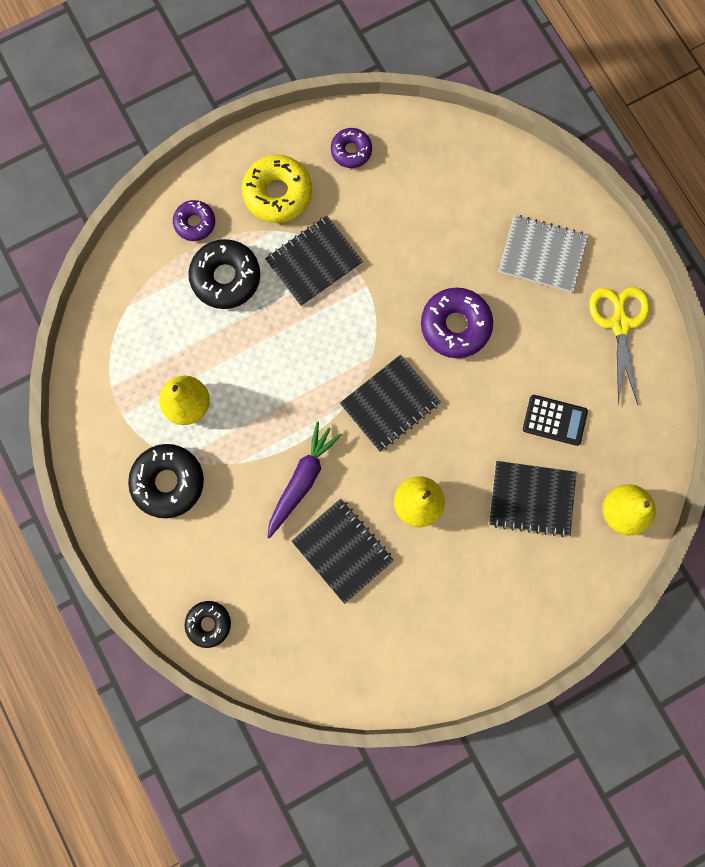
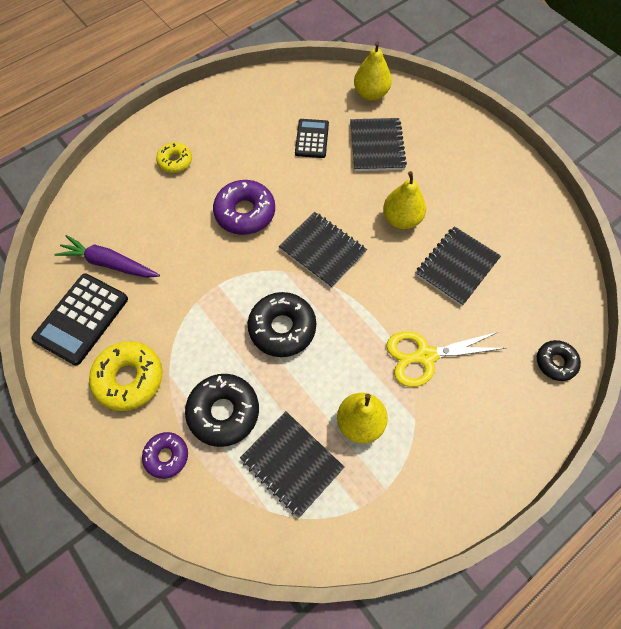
camera: 100 degrees left, 15 degrees down
black donut [128,444,204,518] -> black donut moved to [248,292,316,357]
black notebook [265,216,363,307] -> black notebook moved to [240,411,345,518]
purple carrot [267,421,342,539] -> purple carrot moved to [54,235,160,278]
purple donut [331,128,372,168] -> black calculator [31,273,128,365]
grey notebook [499,215,588,292] -> yellow donut [156,142,192,173]
yellow scissors [589,287,650,405] -> yellow scissors moved to [386,331,506,387]

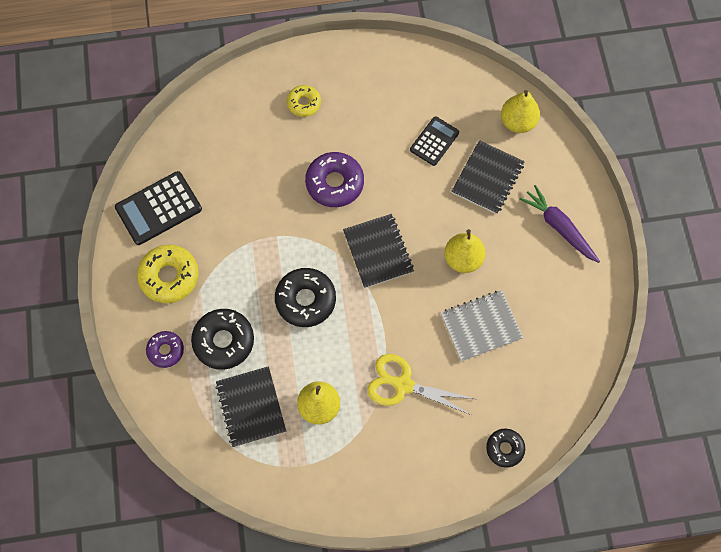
camera: 30 degrees right, 5 degrees up
purple carrot [54,235,160,278] -> purple carrot moved to [519,185,600,263]
black notebook [416,226,501,306] -> grey notebook [441,290,523,362]

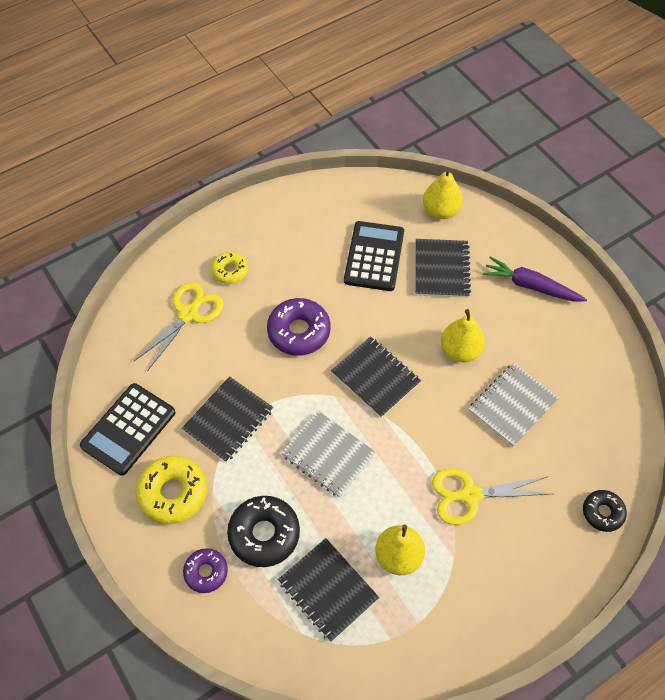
camera: 25 degrees left, 10 degrees down
black donut [275,268,336,327] -> grey notebook [281,411,376,498]
black calculator [410,116,459,166] -> black calculator [344,221,404,291], size x1.57
none -> yellow scissors [134,282,224,371]
none -> black notebook [182,376,273,462]

